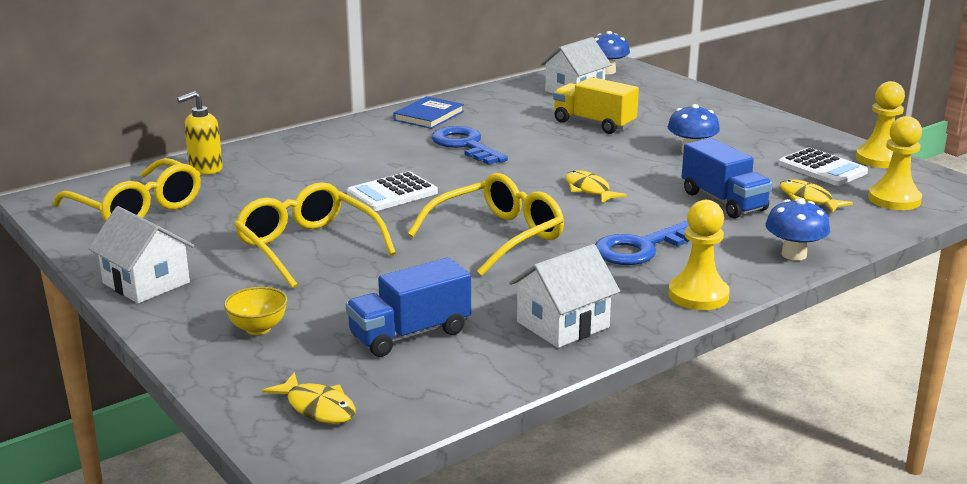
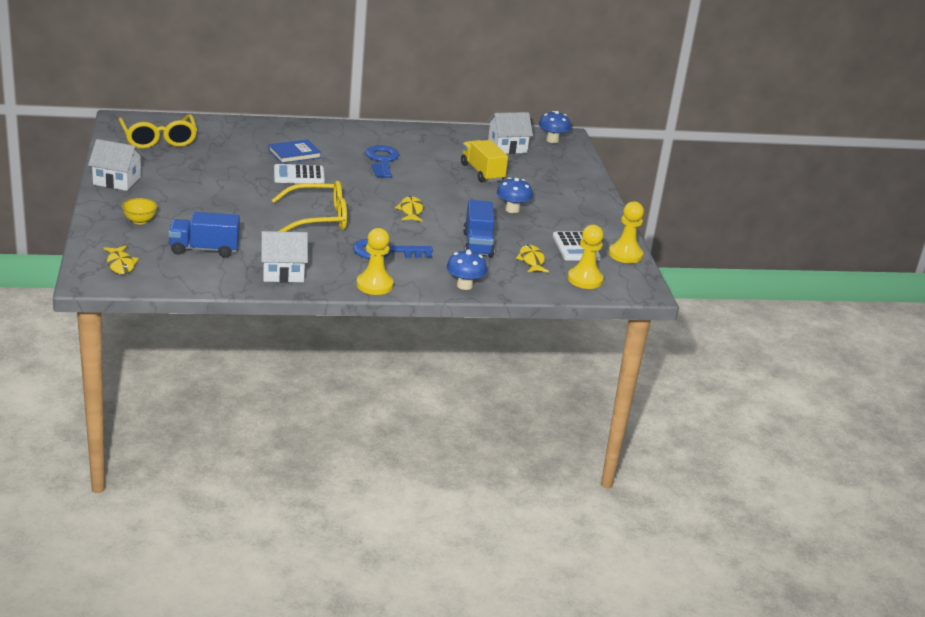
camera: 25 degrees right, 5 degrees up
white house [88,206,194,303] -> white house turned 60 degrees counterclockwise [88,139,144,191]
yellow soap dispenser [177,91,223,175] -> none
yellow glasses [234,182,396,289] -> none
blue book [393,96,464,129] -> blue book moved to [268,139,321,164]

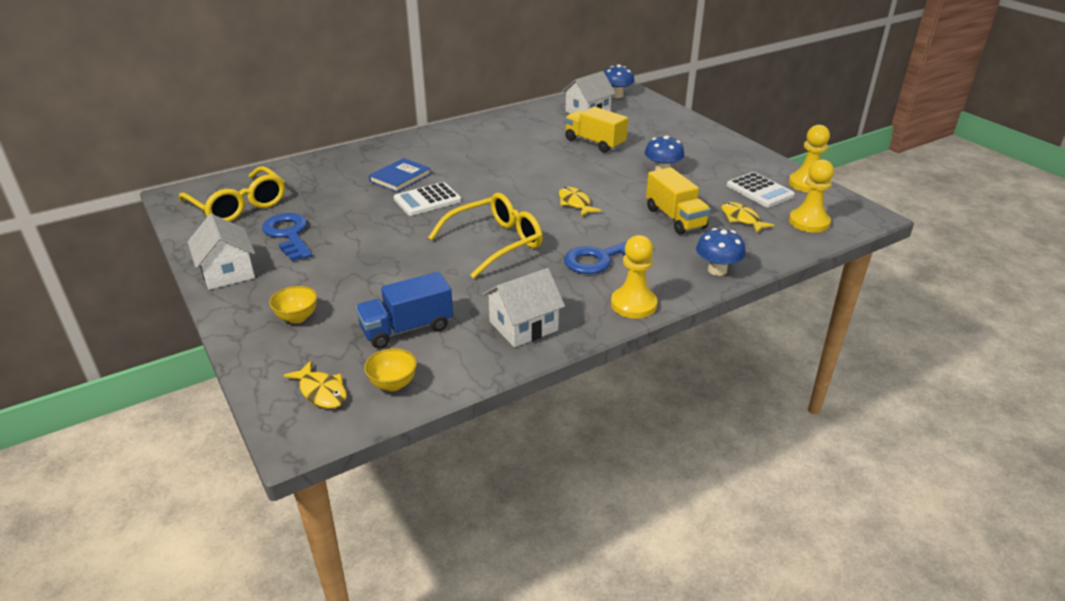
camera: 20 degrees left, 5 degrees up
white house [88,139,144,191] -> white house turned 75 degrees clockwise [188,214,255,290]
blue key [365,145,399,178] -> blue key moved to [262,213,312,261]
blue truck [463,200,495,257] -> yellow truck [646,167,711,235]
none -> yellow bowl [364,348,417,391]

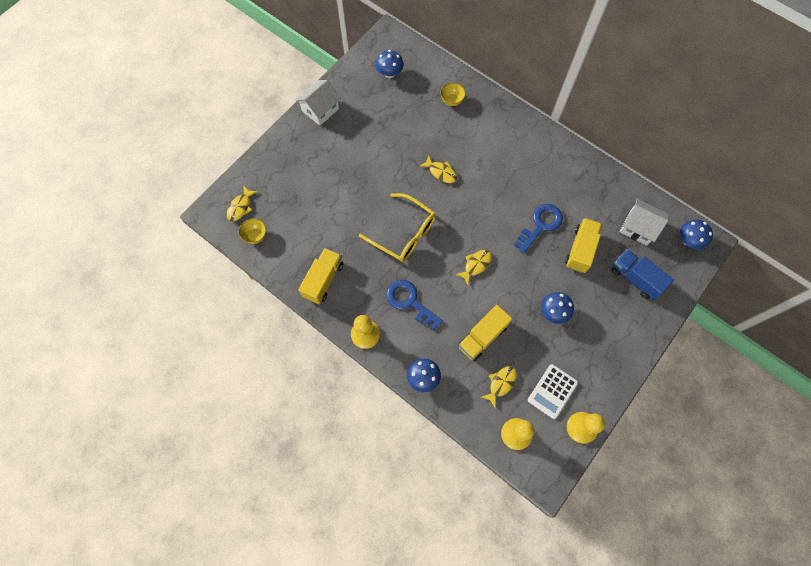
camera: 70 degrees right, 35 degrees up
yellow glasses [179,166,285,222] -> blue mushroom [376,50,404,78]
blue key [262,213,312,261] -> blue key moved to [514,204,563,253]
yellow bowl [269,286,318,323] -> yellow bowl moved to [440,83,466,106]
blue truck [356,272,453,349] -> blue truck moved to [611,249,674,300]
blue book [369,158,431,192] -> none
white calculator [394,182,461,216] -> yellow fish [419,155,457,183]
white house [483,268,565,347] -> yellow truck [298,248,343,304]

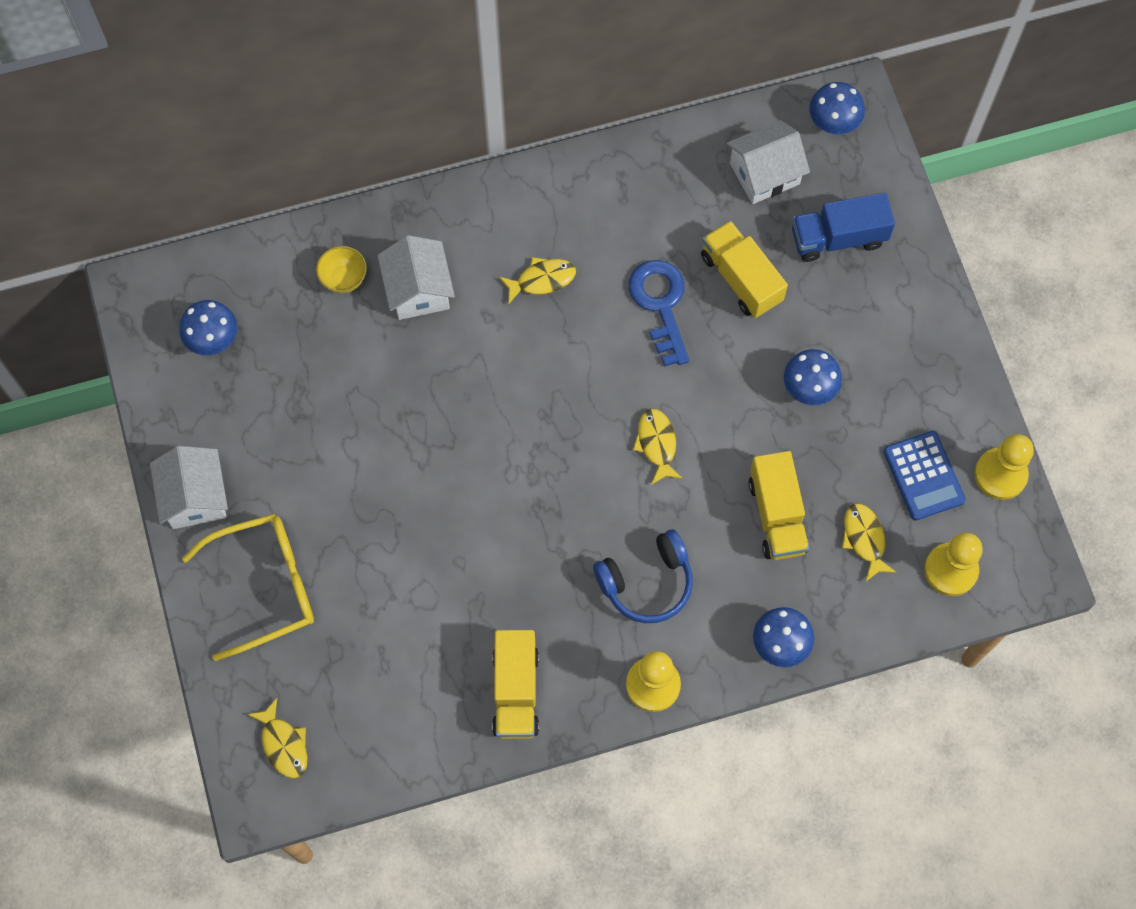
camera: 55 degrees left, 0 degrees up
yellow bowl [239,218,266,244] -> none
yellow truck [298,248,343,304] -> yellow truck turned 150 degrees counterclockwise [492,630,539,739]
yellow glasses [359,193,436,262] -> yellow glasses moved to [182,514,314,661]
blue key [386,280,443,331] -> blue headphones [593,529,693,623]
yellow fish [419,155,457,183] -> yellow fish moved to [499,257,576,305]
white calculator [528,364,578,419] -> blue calculator [883,431,966,520]
none -> white house [378,235,455,320]

